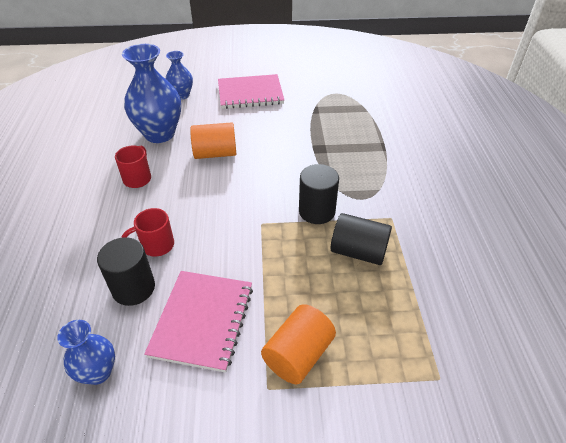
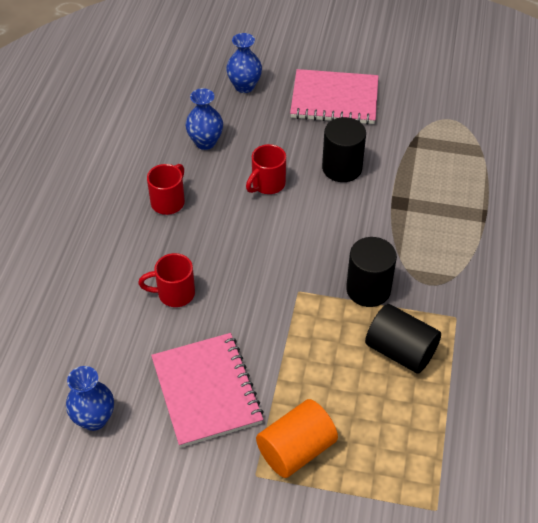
camera: 15 degrees right, 5 degrees up
black cylinder [97,237,155,306] -> black cylinder moved to [322,117,366,182]
blue vase [122,44,181,143] -> blue vase [185,88,223,150], size x0.55
pink notebook [144,271,253,373] -> pink notebook turned 45 degrees counterclockwise [151,333,264,448]
orange cylinder [190,122,236,159] -> red mug [246,144,286,194]

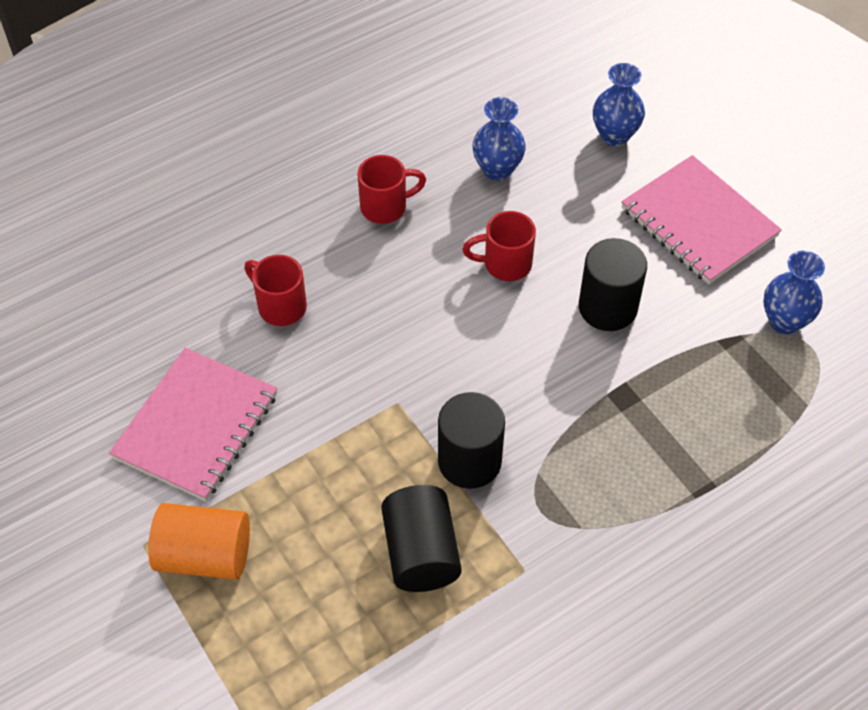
camera: 45 degrees right, 5 degrees up
blue vase [66,366,114,431] -> blue vase moved to [763,251,825,334]

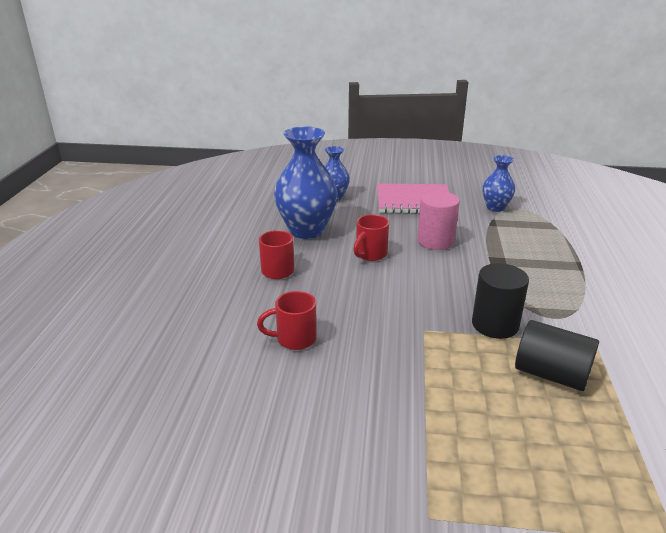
camera: 50 degrees left, 25 degrees down
pink notebook [109,348,278,501] -> none
orange cylinder [148,503,250,580] -> none
blue vase [472,97,526,181] -> blue vase [274,126,338,239], size x1.81
black cylinder [579,238,647,331] -> pink cylinder [417,191,460,250]

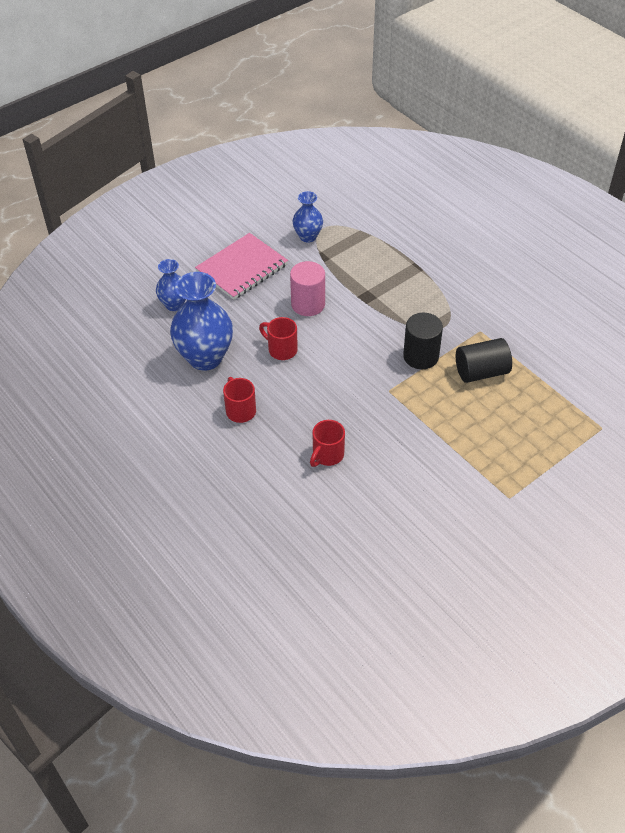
camera: 45 degrees left, 20 degrees up
red mug [353,215,389,261] -> red mug turned 135 degrees clockwise [259,317,298,360]

